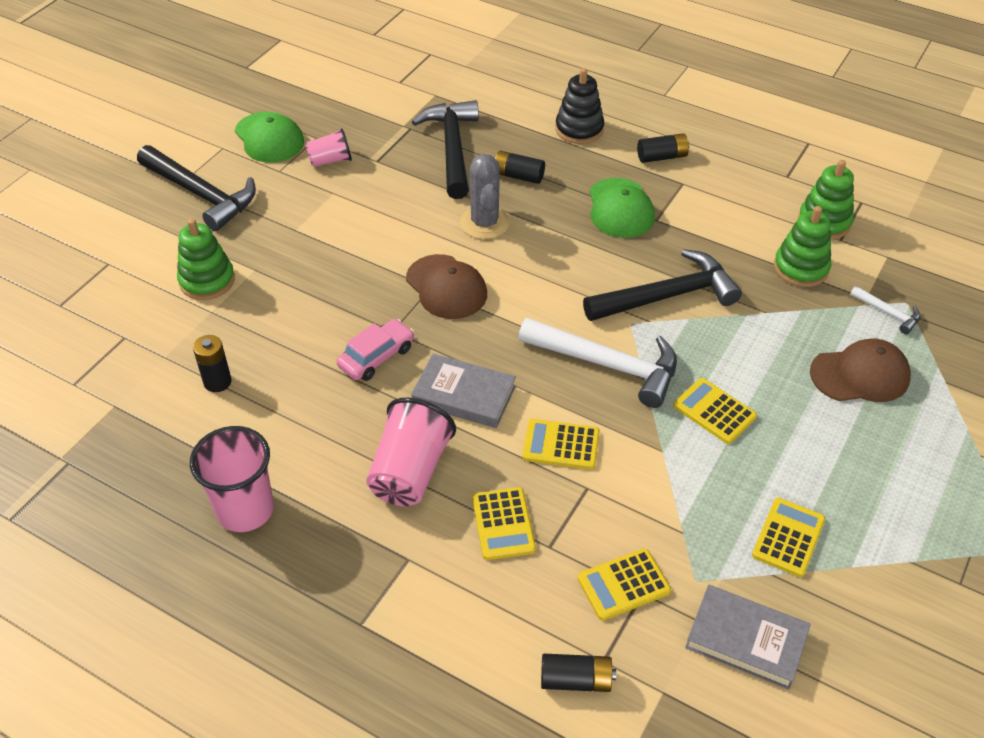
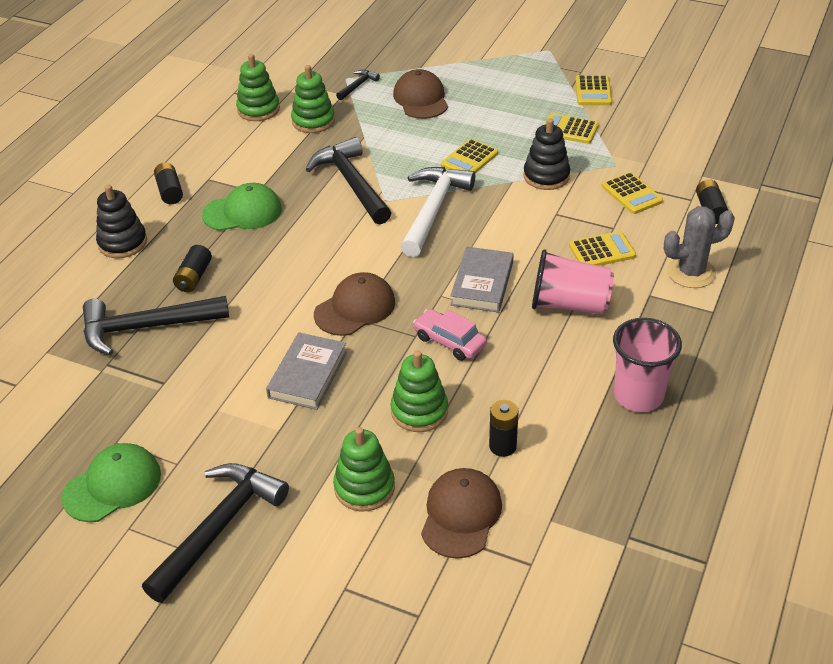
camera: 95 degrees left, 5 degrees down
pink cup [306,128,352,167] -> none
grey cactus [460,154,510,239] -> grey cactus moved to [664,206,735,288]
yellow calculator [522,419,600,470] -> yellow calculator moved to [575,75,612,105]
grey book [685,585,811,690] -> grey book moved to [266,332,347,410]
white hammer [850,286,921,334] -> black hammer [336,70,380,100]
none -> green stacking toy [391,350,448,432]
none -> brown cap [421,468,502,559]
none -> black stacking toy [523,118,570,190]

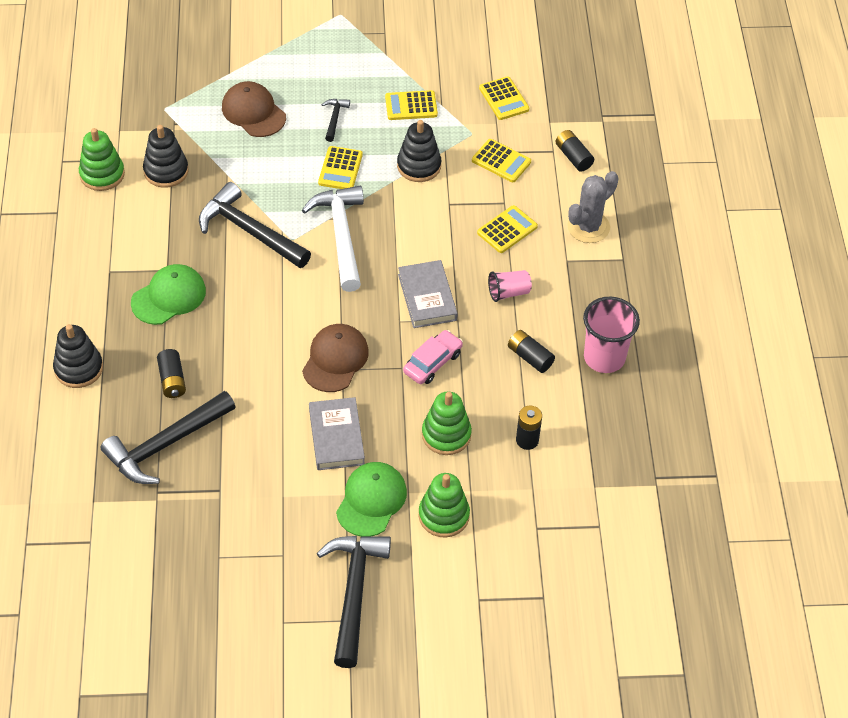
camera: 30 degrees left, 10 degrees up
green cap [62,443,161,522] -> green cap moved to [336,462,407,537]
black battery [154,163,183,204] -> black battery moved to [508,330,555,373]
green stacking toy [291,65,335,133] -> black stacking toy [143,125,188,188]
black hammer [336,70,380,100] -> black hammer moved to [321,99,350,142]
pink car [413,309,487,361] -> pink car turned 120 degrees clockwise [403,330,463,384]
brown cap [421,468,502,559] -> none
pink cup [532,249,614,314] -> pink cup [488,270,532,302], size x0.58
yellow calculator [575,75,612,105] -> yellow calculator moved to [479,76,529,120]

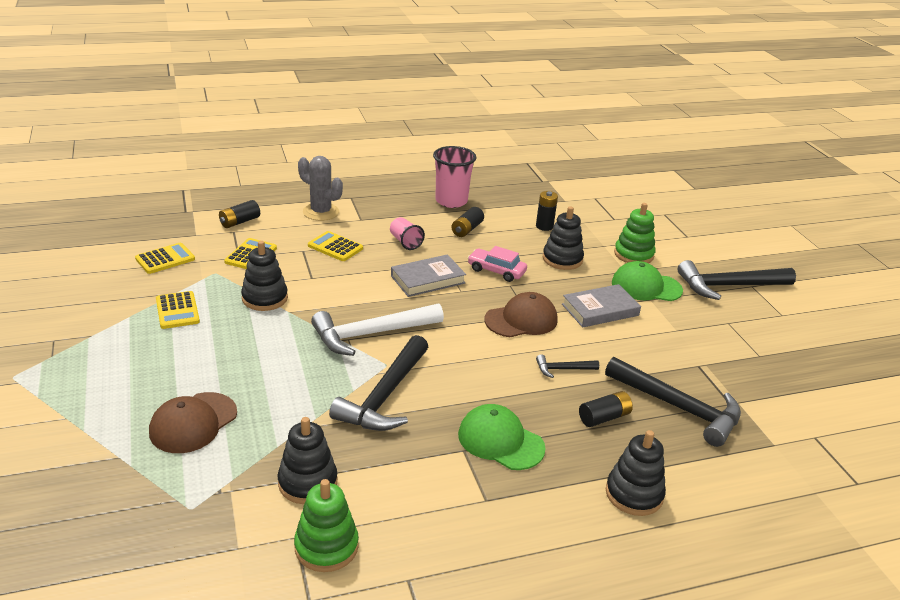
camera: 105 degrees left, 20 degrees down
brown cap [302,324,369,392] -> brown cap turned 150 degrees clockwise [484,292,558,337]
yellow calculator [318,146,363,189] -> none
black hammer [321,99,350,142] -> black hammer moved to [536,354,599,378]
green stacking toy [422,392,472,455] -> black stacking toy [543,206,584,270]

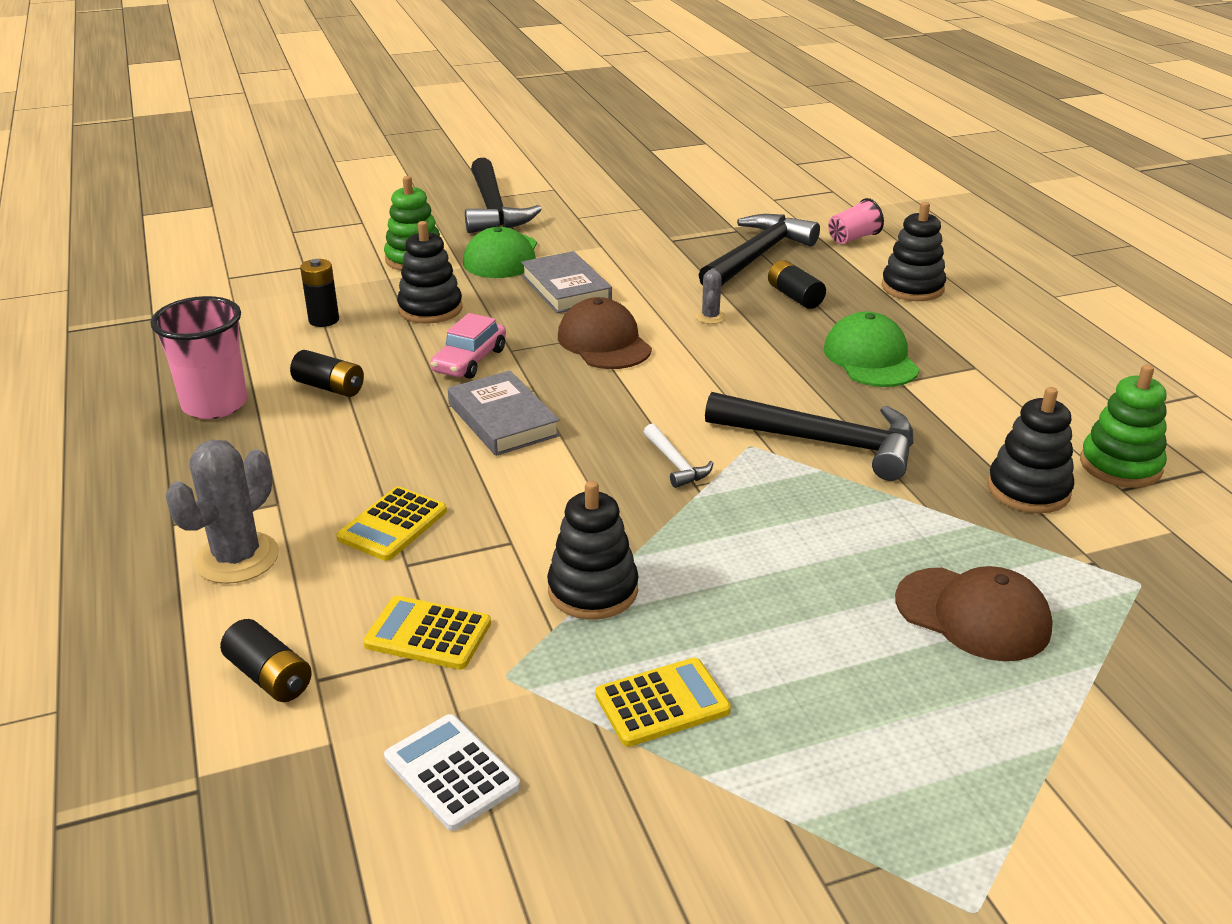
camera: 90 degrees left, 0 degrees up
yellow calculator [135,243,195,274] -> white calculator [384,714,520,831]
white hammer [311,304,444,356] -> white hammer [644,424,713,488], size x0.46
pink cup [390,217,425,250] -> pink cup moved to [828,198,884,244]
green cap [458,404,546,470] -> green cap turned 135 degrees clockwise [824,312,920,387]
black hammer [536,354,599,378] -> grey cactus [695,268,726,324]

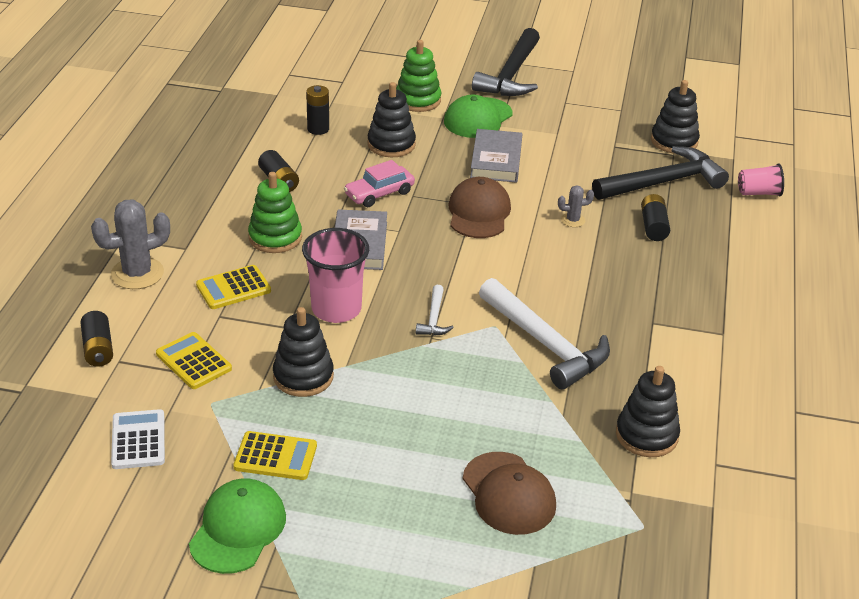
camera: 30 degrees right, 5 degrees up
pink cup [151,296,247,419] -> pink cup moved to [302,228,369,323]
grey cactus [695,268,726,324] -> grey cactus turned 45 degrees clockwise [558,185,594,227]
black hammer [705,392,913,481] -> white hammer [479,278,610,389]
green cap [824,312,920,387] -> green cap moved to [189,478,286,574]
black stacking toy [882,202,946,301] -> black stacking toy moved to [651,80,700,154]
green stacking toy [1080,364,1167,488] -> green stacking toy moved to [248,172,302,253]

